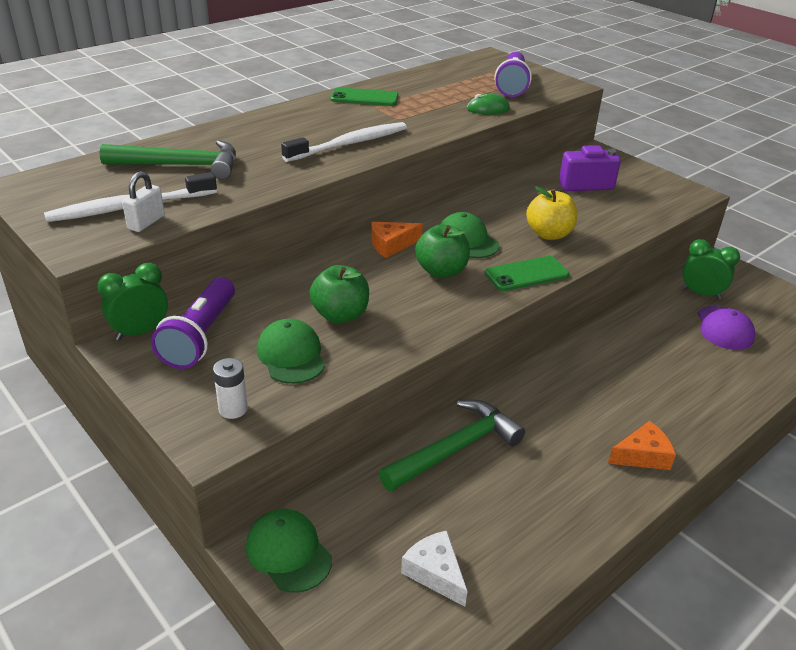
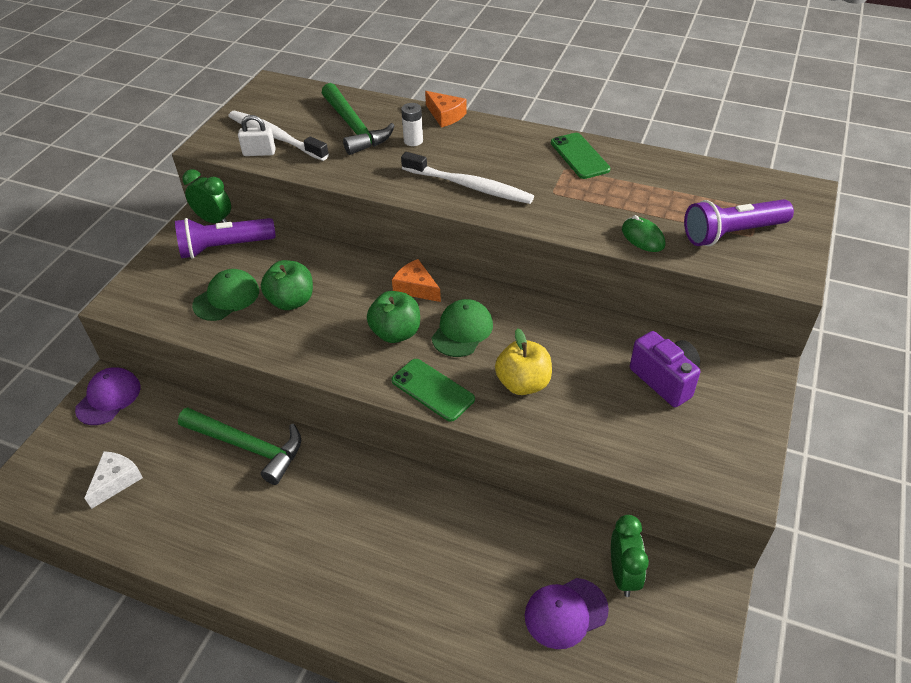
camera: 65 degrees right, 10 degrees up
white battery [213,358,248,419] -> white battery moved to [401,103,423,146]
green cap [246,509,332,593] -> purple cap [75,367,140,425]
orange cheese [608,421,676,470] -> orange cheese moved to [425,91,467,128]

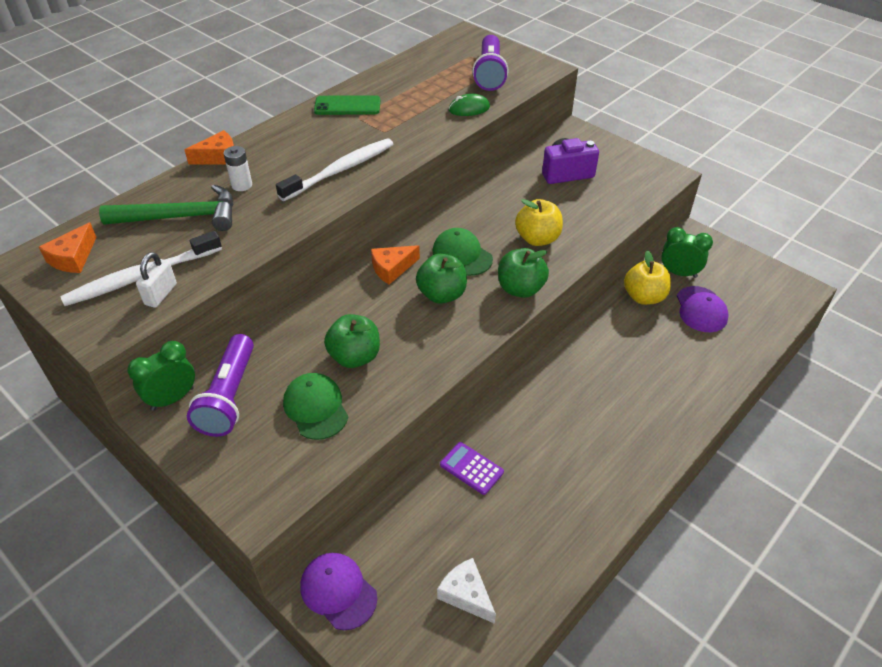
camera: 70 degrees left, 0 degrees up
green hammer [178,407,301,485] -> purple calculator [440,442,504,495]
green phone [391,359,475,422] -> green apple [498,248,549,298]
none -> orange cheese [39,222,96,273]
none -> yellow apple [624,250,671,305]

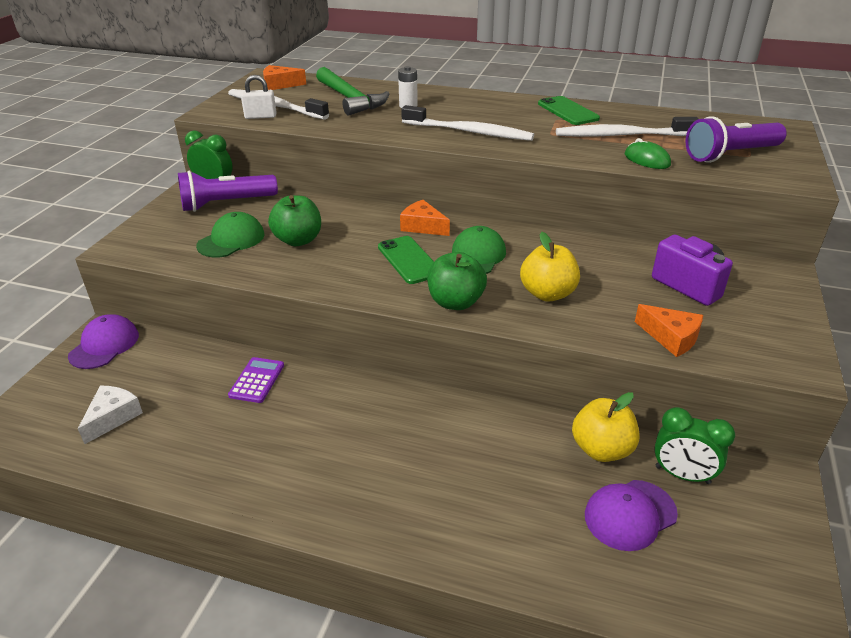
camera: 65 degrees right, 10 degrees down
orange cheese [185,130,234,164] -> orange cheese moved to [635,304,703,357]
green apple [416,254,467,304] -> green phone [378,236,434,284]
green clock [661,227,713,278] -> green clock turned 120 degrees clockwise [654,407,735,484]
none -> white toothbrush [556,117,698,137]

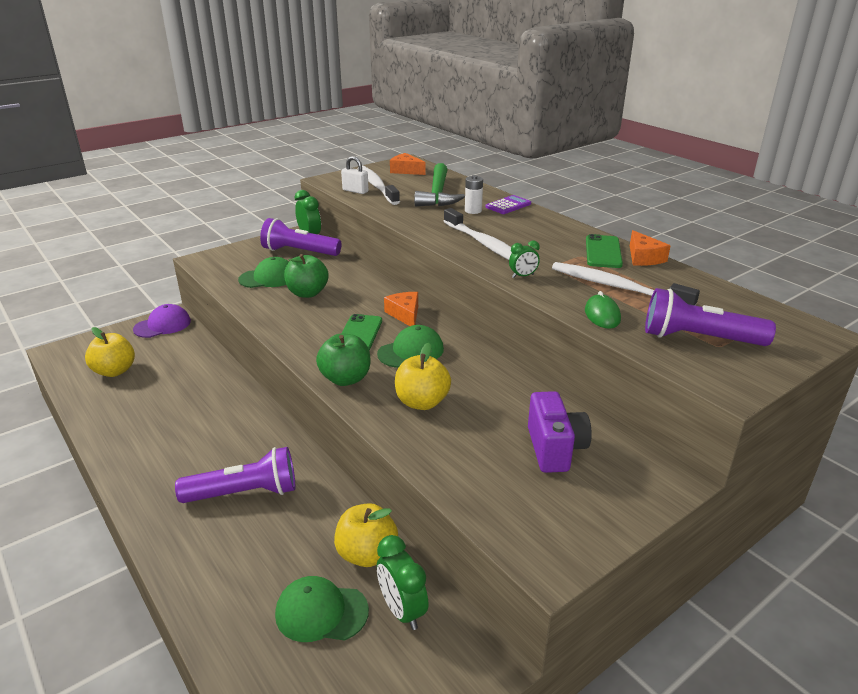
camera: 35 degrees right, 5 degrees down
white cheese [78,386,143,444] -> yellow apple [85,327,135,377]
purple calculator [228,357,284,403] -> purple calculator moved to [485,195,531,214]
purple cap [585,480,678,551] -> green cap [275,576,369,642]
orange cheese [635,304,703,357] -> orange cheese moved to [630,230,671,266]
none -> purple flashlight [175,447,295,503]
none -> green clock [509,241,540,278]

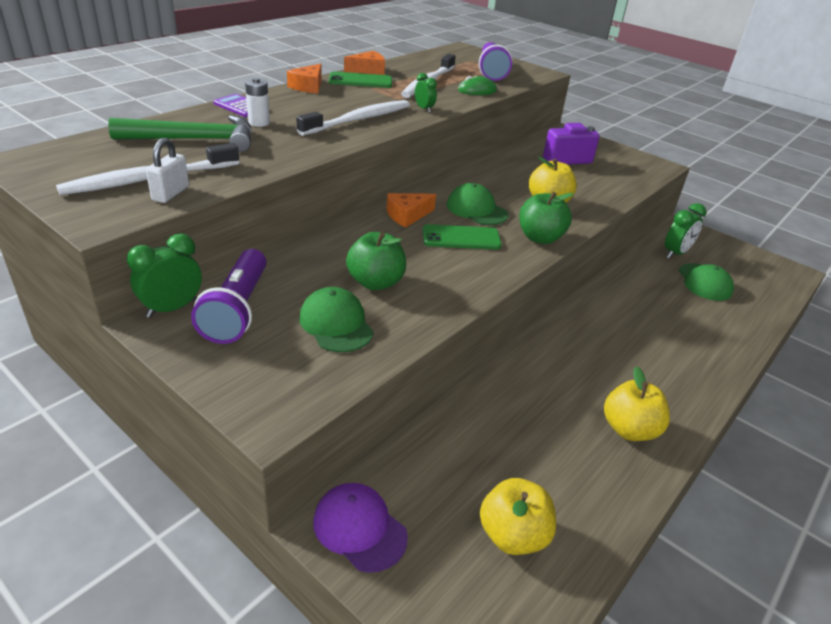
camera: 105 degrees left, 5 degrees up
purple flashlight [175,447,295,503] -> none
yellow apple [334,503,398,567] -> yellow apple moved to [604,366,670,441]
orange cheese [390,153,425,175] -> orange cheese moved to [287,64,322,94]

